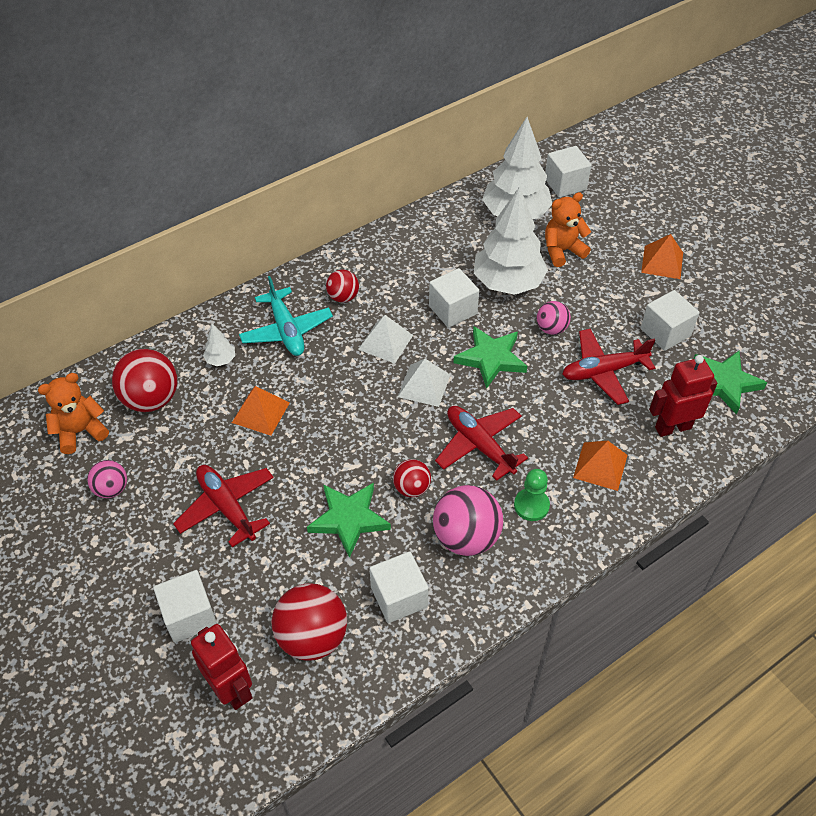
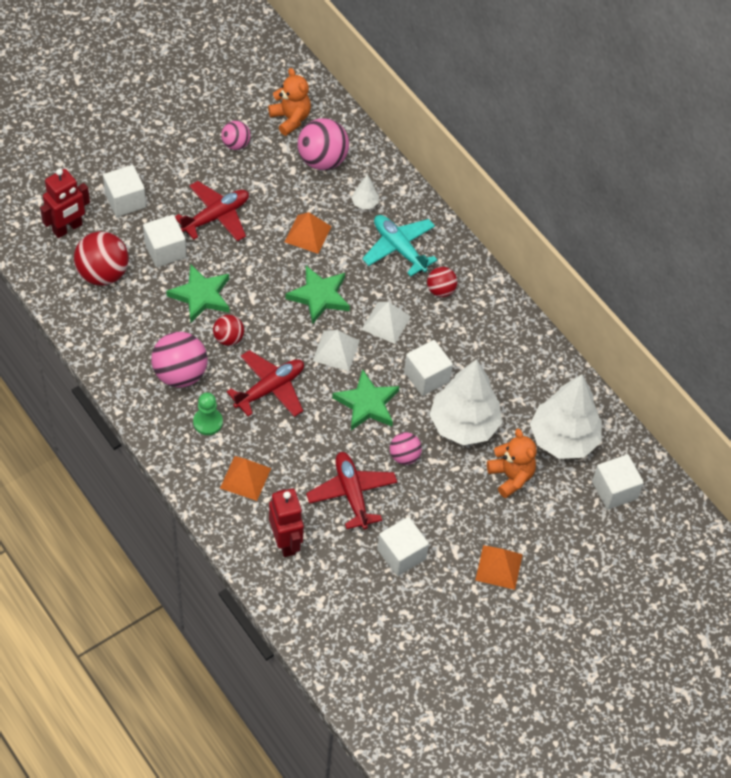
camera: 85 degrees right, 5 degrees up
red ball [112,349,177,412] -> pink ball [298,118,349,170]
turquoise plane [239,276,333,356] -> turquoise plane turned 75 degrees clockwise [362,215,437,276]
white cube [370,551,429,623] -> white cube moved to [143,215,186,267]
green star [694,351,767,415] -> green star moved to [285,266,350,324]

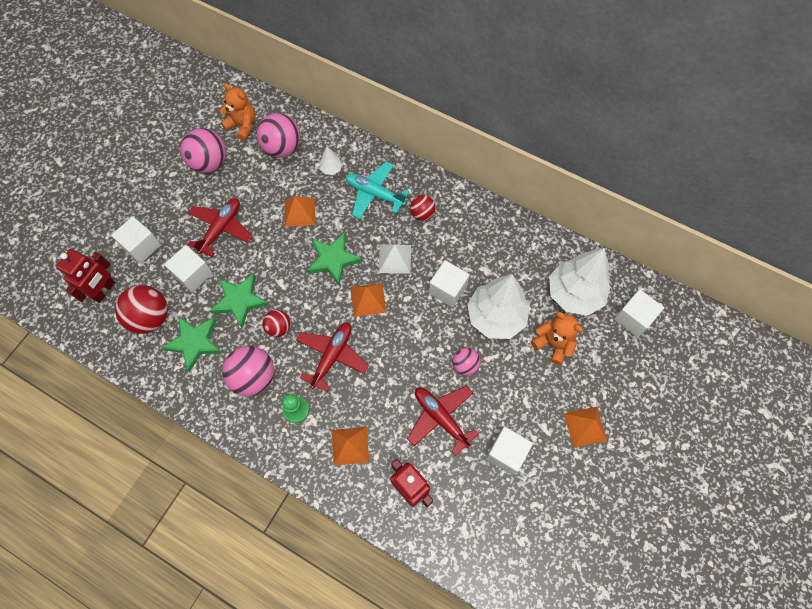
camera: 20 degrees left, 10 degrees up
pink ball [221,121,251,150] -> pink ball [180,128,226,173], size x1.76
white pyramid [313,330,359,371] -> orange pyramid [350,283,386,317]
green star [332,369,399,430] -> green star moved to [162,316,222,372]

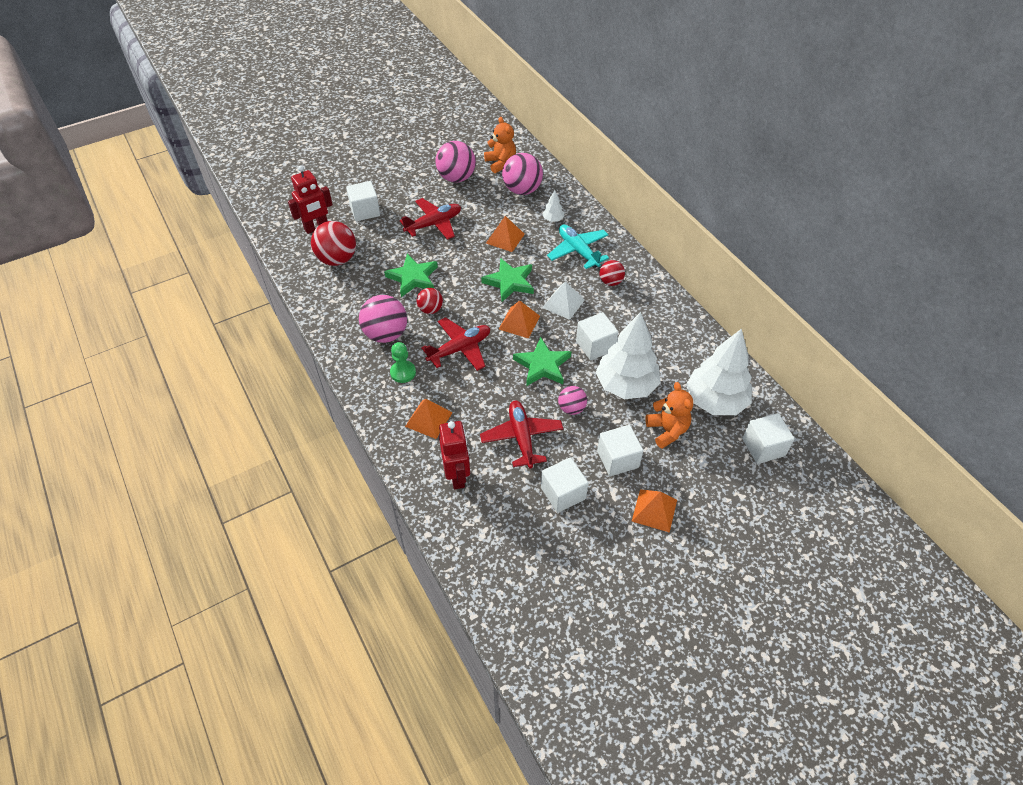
camera: 30 degrees right, 15 degrees down
green star [162,316,222,372] -> green star moved to [513,337,572,386]
white cube [164,245,213,293] -> white cube moved to [597,425,643,476]

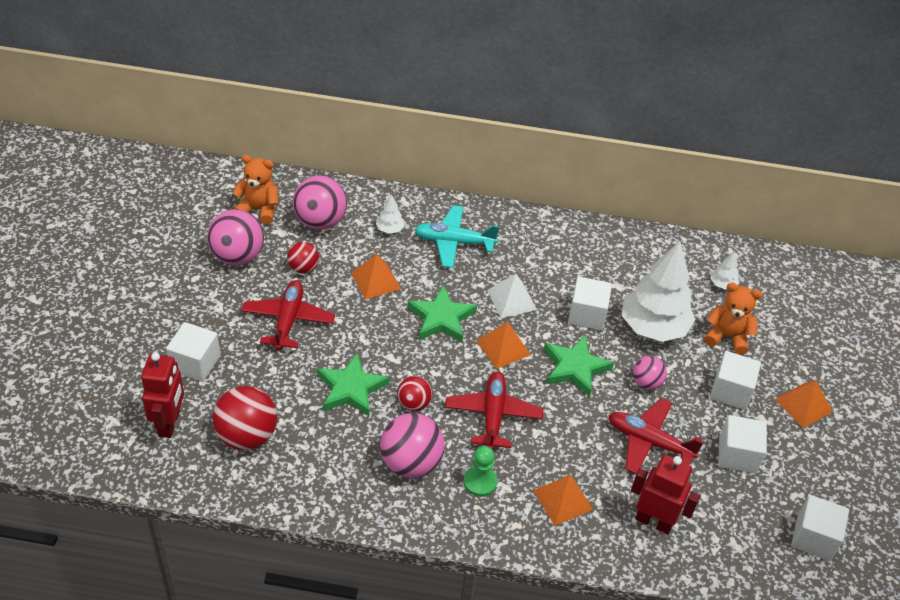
camera: 55 degrees left, 5 degrees down
red ball [599,260,625,286] -> red ball moved to [287,242,319,274]
white tree [686,329,752,415] -> white tree [710,251,739,289], size x0.41
white cube [742,413,795,464] -> white cube moved to [791,495,849,561]

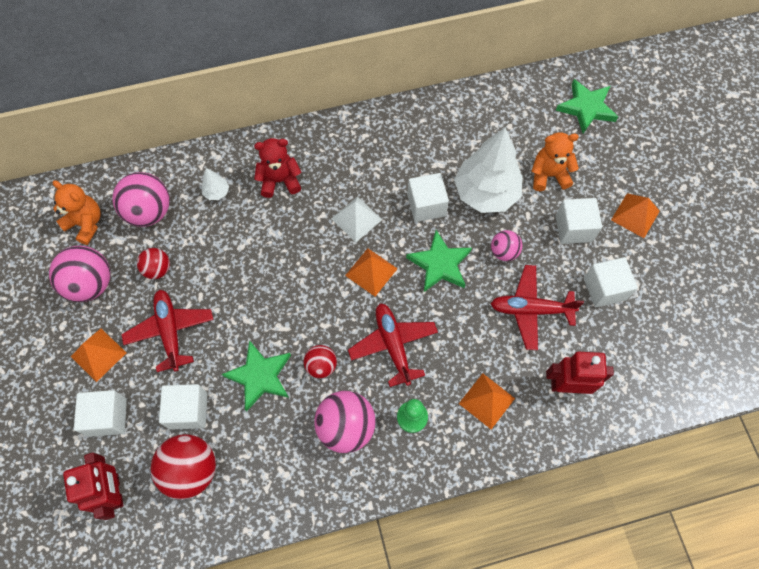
camera: 20 degrees left, 20 degrees up
orange teddy bear [232,155,279,224] -> orange teddy bear turned 45 degrees clockwise [52,180,101,245]
orange pyramid [351,254,401,300] -> orange pyramid moved to [71,329,127,382]
green star [408,285,477,343] -> green star moved to [556,79,618,133]
turquoise plane [414,205,500,268] -> red teddy bear [254,138,301,198]
white tree [710,251,739,289] -> none
white cube [791,495,849,561] -> white cube moved to [159,384,207,430]

